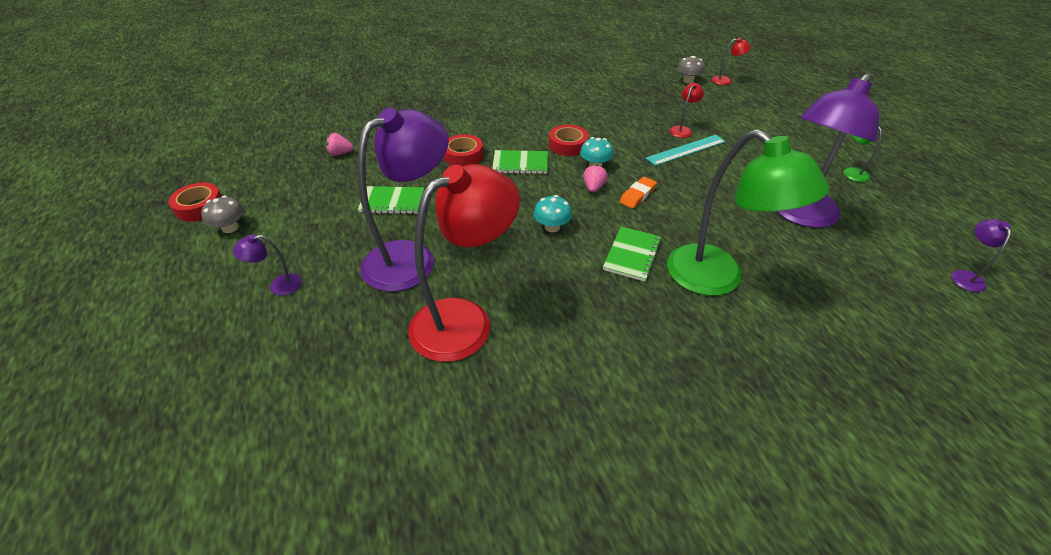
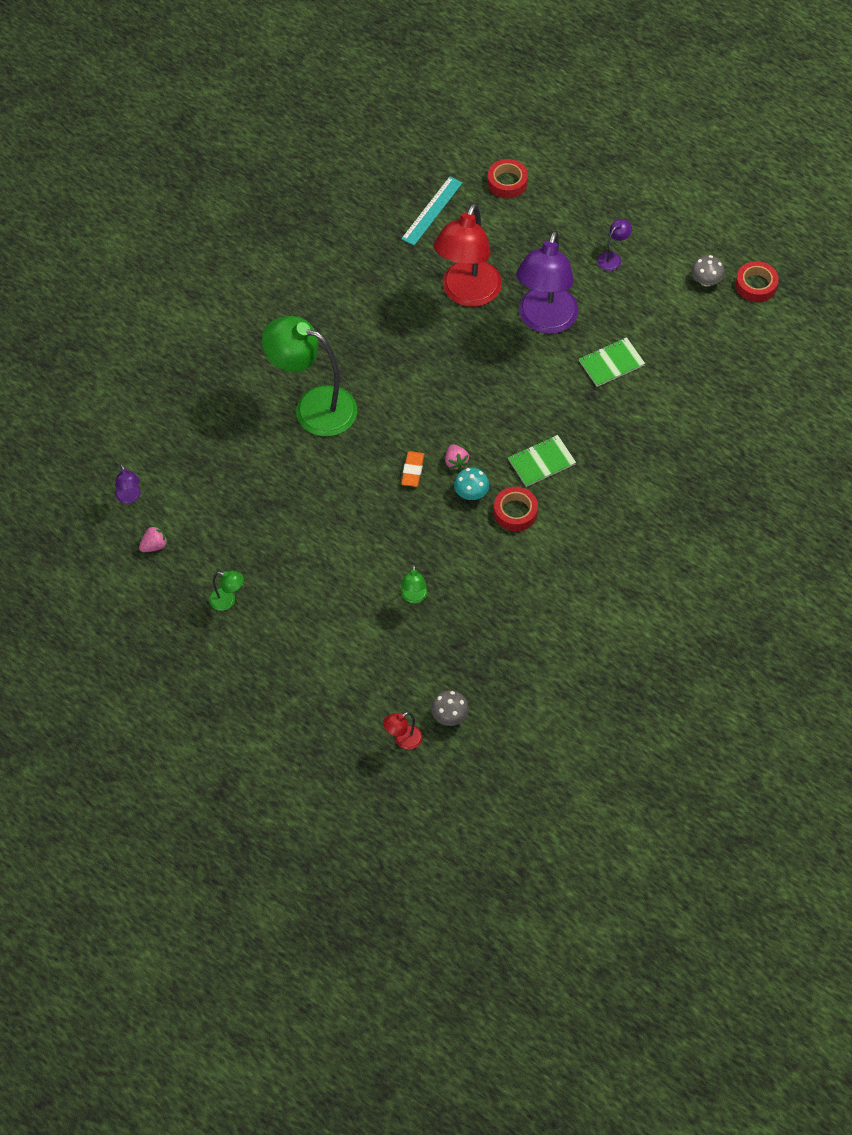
camera: 150 degrees right, 15 degrees up
pink strawberry [325,133,354,156] -> pink strawberry moved to [139,525,168,552]
red tape [443,134,483,166] -> red tape moved to [487,159,528,198]
turquoise mushroom [534,195,572,232] -> none
green notebook [603,227,662,282] -> none
turquoise ruler [646,135,726,166] -> turquoise ruler moved to [401,176,463,245]
red lamp [670,82,704,138] -> green lamp [401,564,427,603]
purple lamp [777,73,879,228] -> none

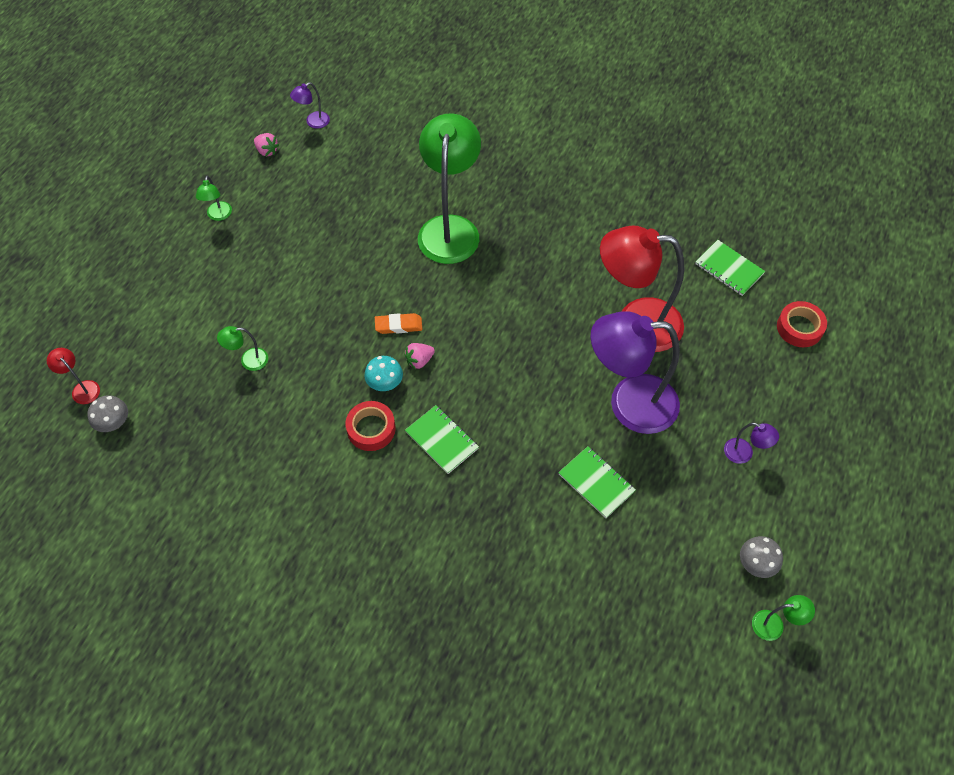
camera: 75 degrees right, 0 degrees up
turquoise ruler [401,176,463,245] -> green notebook [695,240,765,296]
red tape [736,261,779,302] -> green lamp [752,595,815,641]

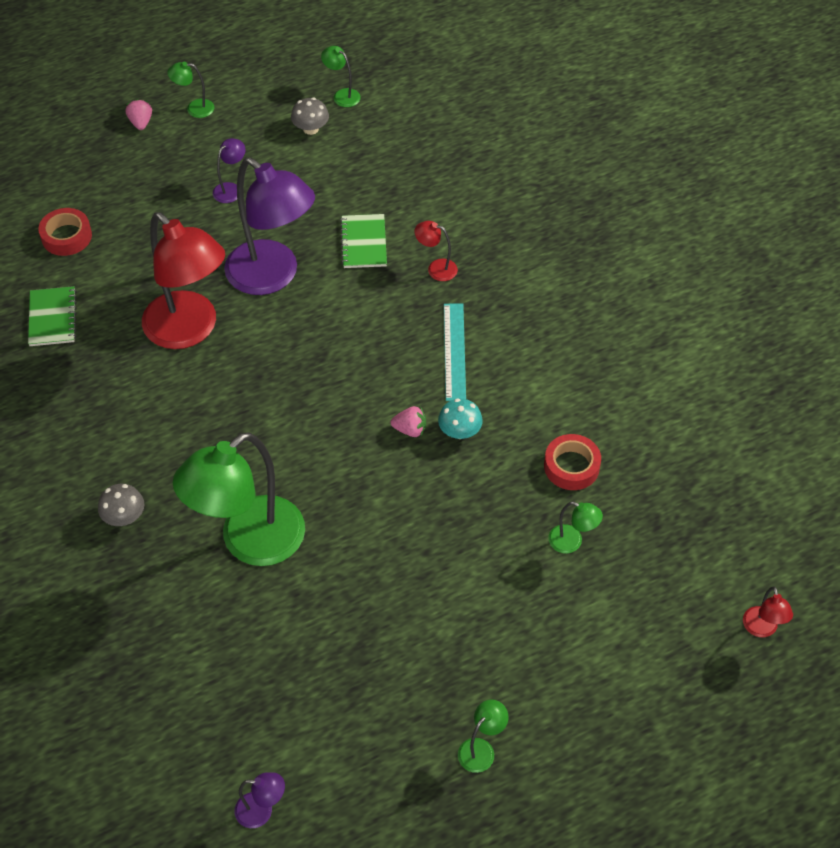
camera: 140 degrees left, 5 degrees down
grey mushroom [87,395,128,432] -> grey mushroom moved to [98,484,144,526]
pink strawberry [254,133,279,156] -> pink strawberry moved to [125,99,152,130]
red tape [345,401,396,451] -> red tape moved to [544,434,601,490]
orange eraser [375,313,423,334] -> none
green notebook [405,405,479,474] -> turquoise ruler [444,304,466,401]
purple lamp [724,423,779,464] -> purple lamp turned 60 degrees clockwise [213,138,246,203]
none -> green lamp [167,62,214,118]
none -> red lamp [415,221,458,281]

